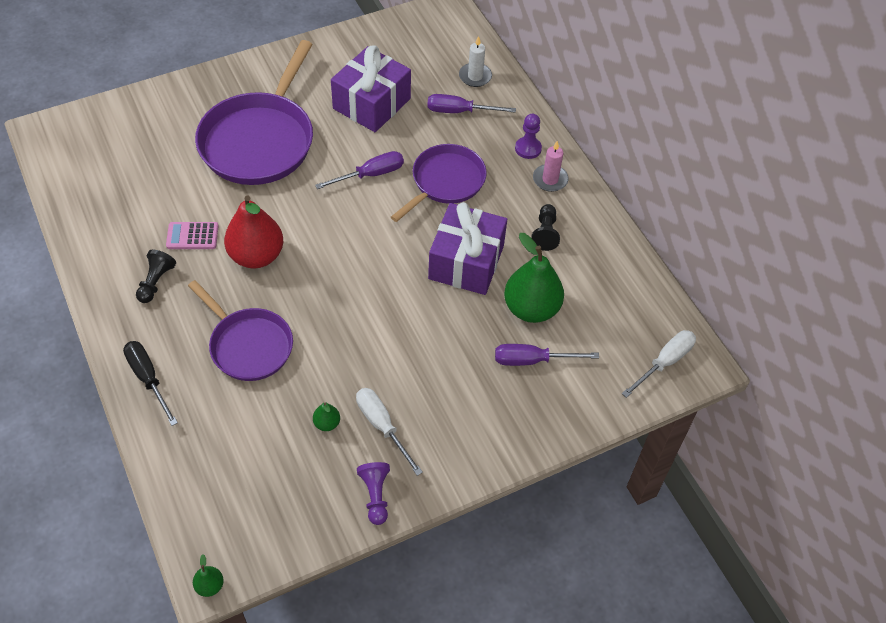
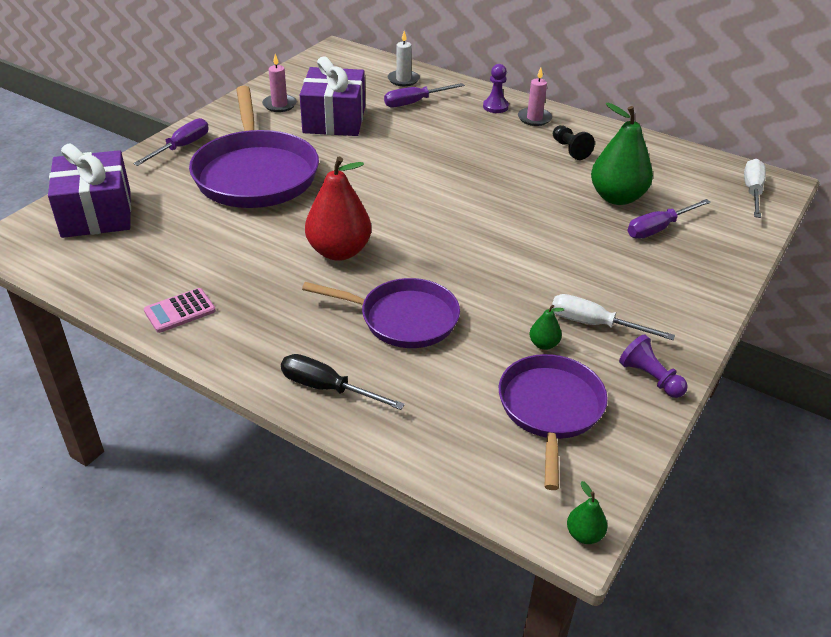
camera: 30 degrees left, 15 degrees down
black pawn [136,250,176,303] -> none
pink calculator [166,222,219,249] -> pink calculator moved to [144,288,216,333]
purple screwdriver [315,151,404,189] -> purple screwdriver moved to [133,118,209,166]
purple pan [391,144,487,222] -> purple pan moved to [499,354,608,490]
purple gift [428,202,507,295] -> purple gift moved to [48,143,131,238]
none -> pink candle [262,54,297,112]

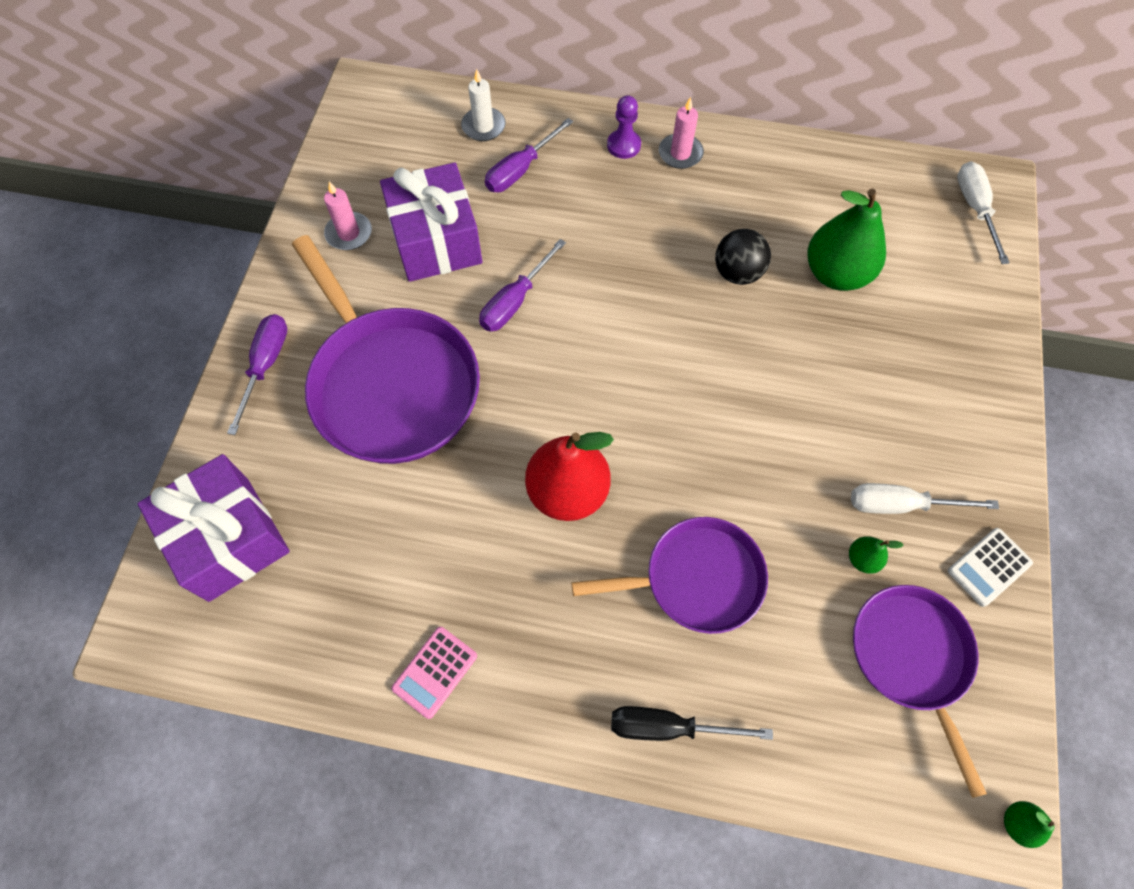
camera: 20 degrees left, 25 degrees up
black pawn [553,125,595,160] -> none
purple pawn [619,334,688,398] -> white calculator [948,528,1033,607]
purple screwdriver [628,199,711,239] -> purple screwdriver moved to [479,239,566,332]
none -> black ball [715,229,771,285]

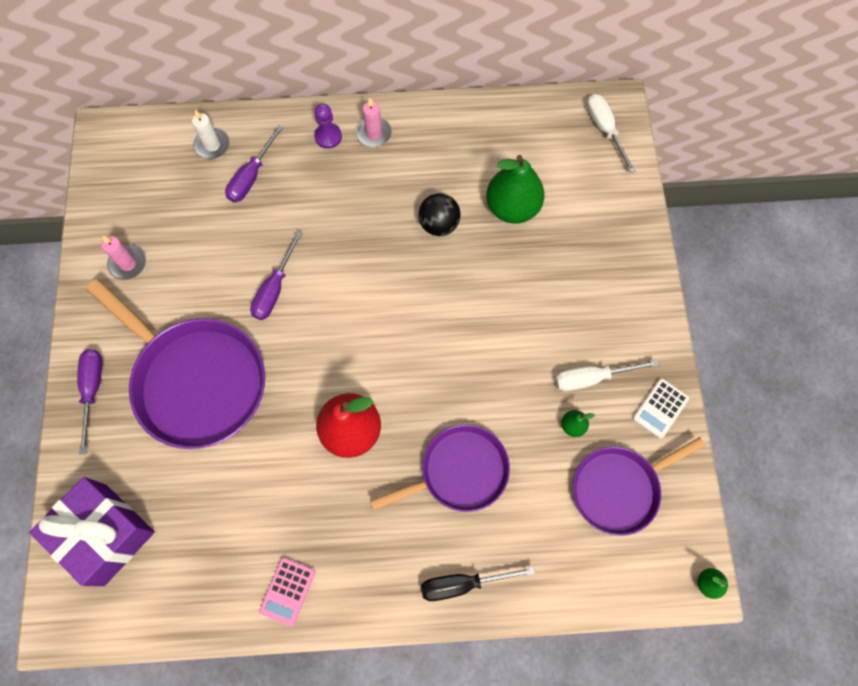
camera: 15 degrees left, 5 degrees up
purple gift [380,163,482,282] -> none
purple pan [853,585,987,798] -> purple pan turned 90 degrees counterclockwise [573,437,705,536]

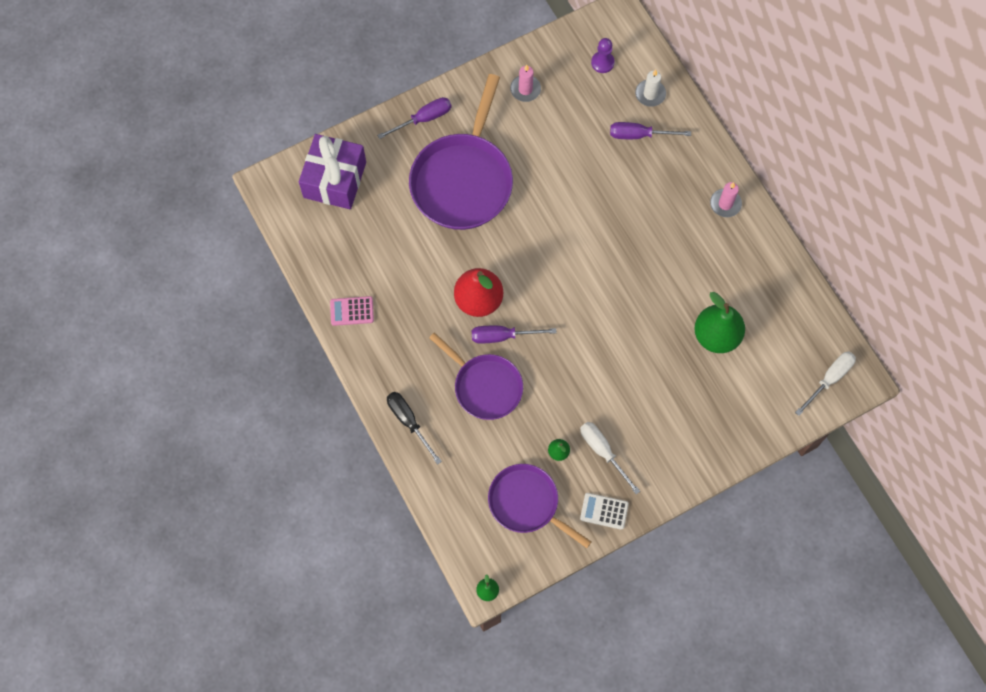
camera: 65 degrees right, 0 degrees up
purple screwdriver [250,231,302,320] -> purple screwdriver moved to [472,326,556,343]
purple pawn [314,103,342,149] -> purple pawn moved to [591,38,615,73]
black ball [418,193,461,236] -> none

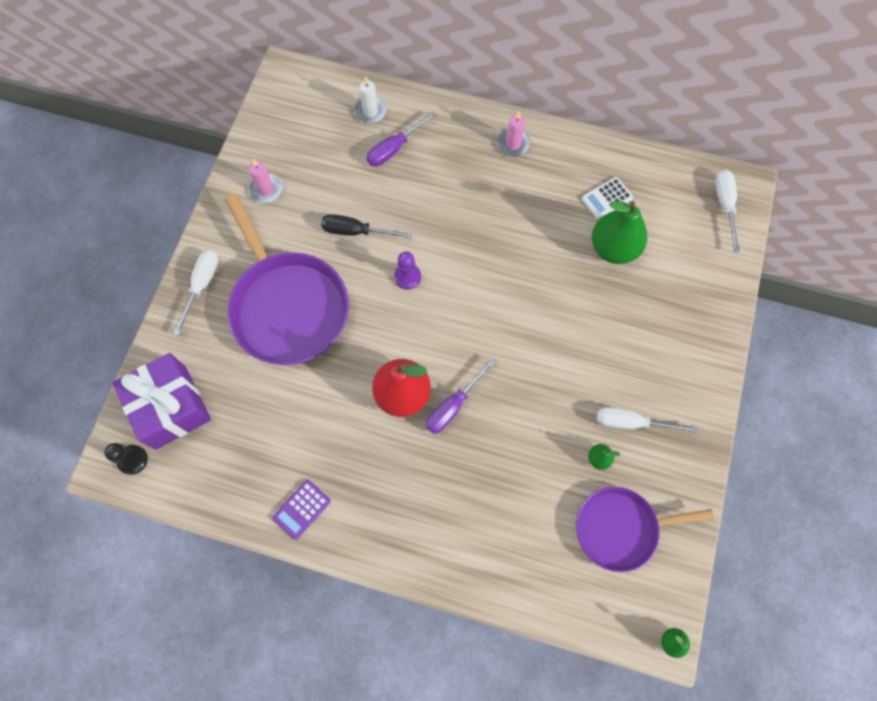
camera: 45 degrees left, 0 degrees up
pink calculator [330,296,374,326] -> purple calculator [272,480,331,540]
purple screwdriver [377,97,452,139] -> white screwdriver [173,250,218,336]
black screwdriver [387,392,442,465] -> black screwdriver moved to [321,214,412,238]
purple pan [429,332,523,420] -> none
white calculator [580,493,629,530] -> white calculator moved to [581,177,633,219]
purple pawn [591,38,615,73] -> purple pawn moved to [394,251,421,290]
none -> black pawn [104,443,148,475]

